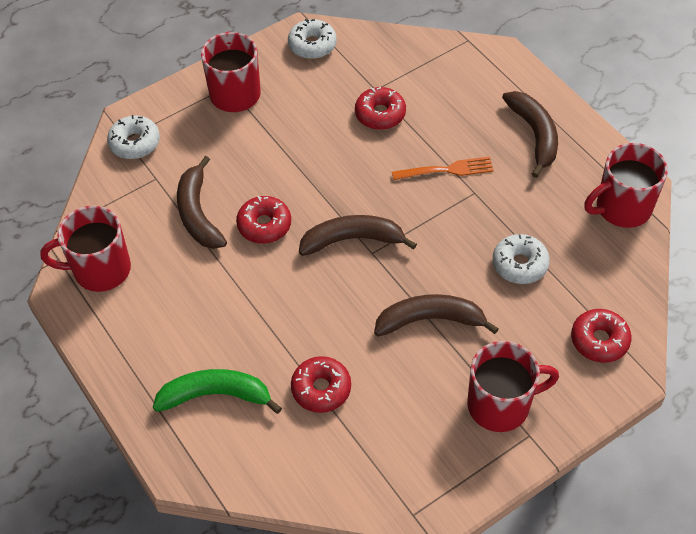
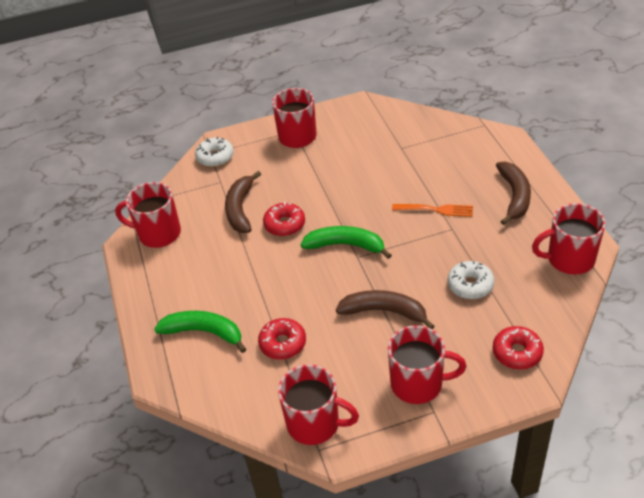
camera: 20 degrees right, 10 degrees down
white donut [288,19,337,59] -> none
brown banana [299,215,417,256] -> green banana [300,226,392,259]
red donut [355,87,406,130] -> none
none -> red mug [278,364,359,445]

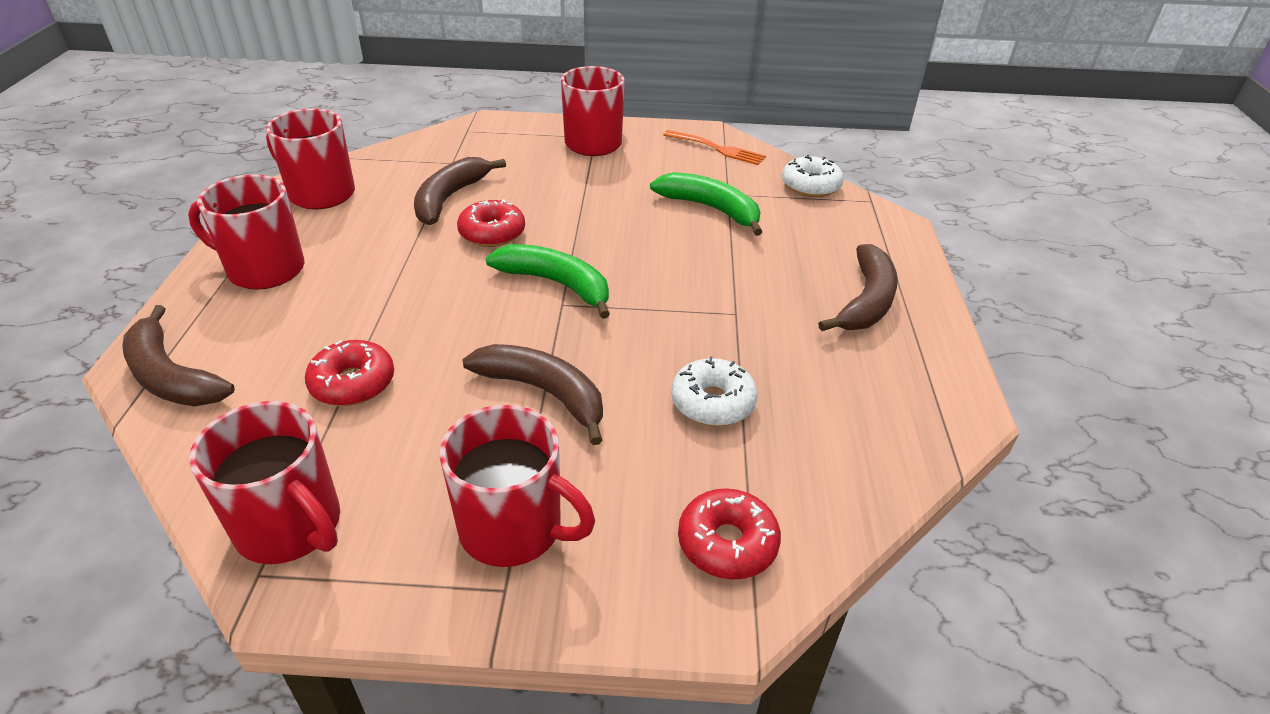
camera: 15 degrees right, 5 degrees down
green banana [154,311,246,353] -> green banana moved to [650,172,762,236]
white donut [195,137,234,167] -> white donut moved to [782,155,844,197]
orange fork [392,204,473,217] -> orange fork moved to [663,130,766,165]
red mug [532,203,605,274] -> red mug moved to [188,174,305,290]
none -> brown banana [122,305,235,406]

